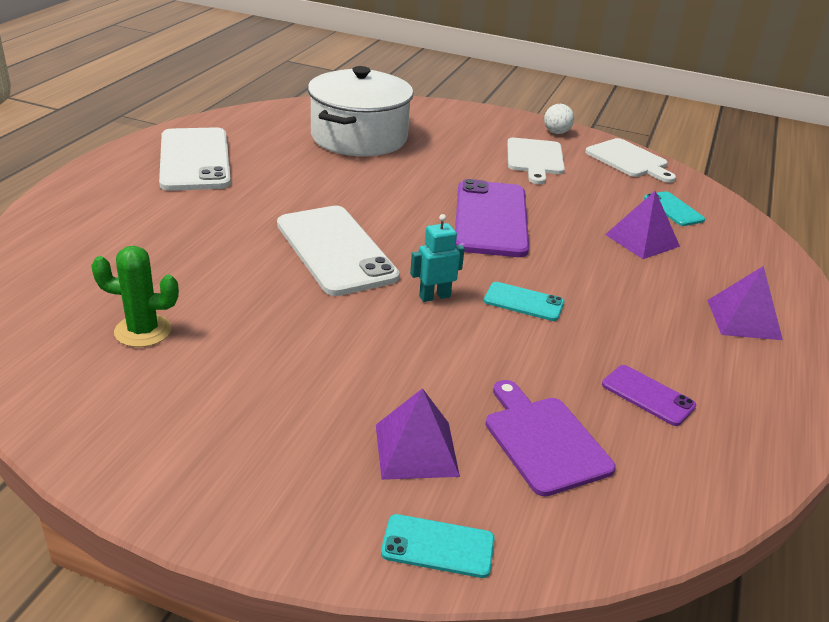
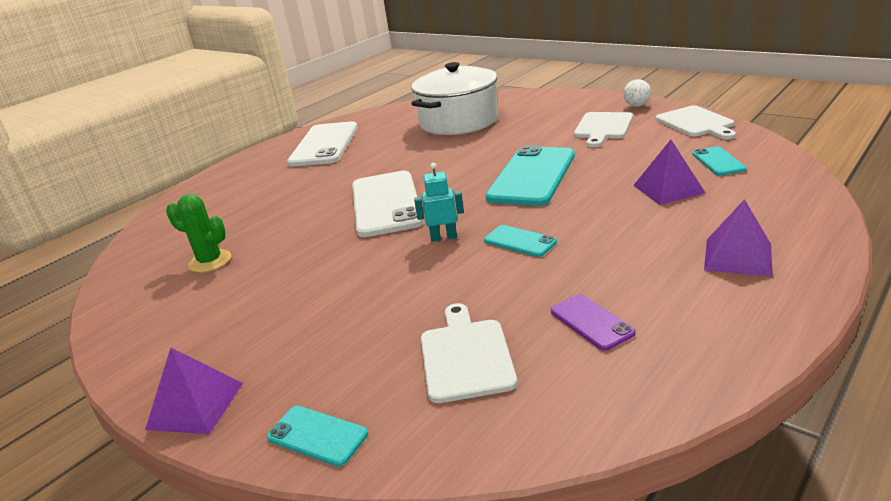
camera: 25 degrees right, 5 degrees down
purple pyramid [376,388,460,480] -> purple pyramid moved to [145,347,243,434]
purple phone [455,179,529,257] -> turquoise phone [485,145,575,206]
purple cutting board [485,380,616,496] -> white cutting board [421,303,517,403]

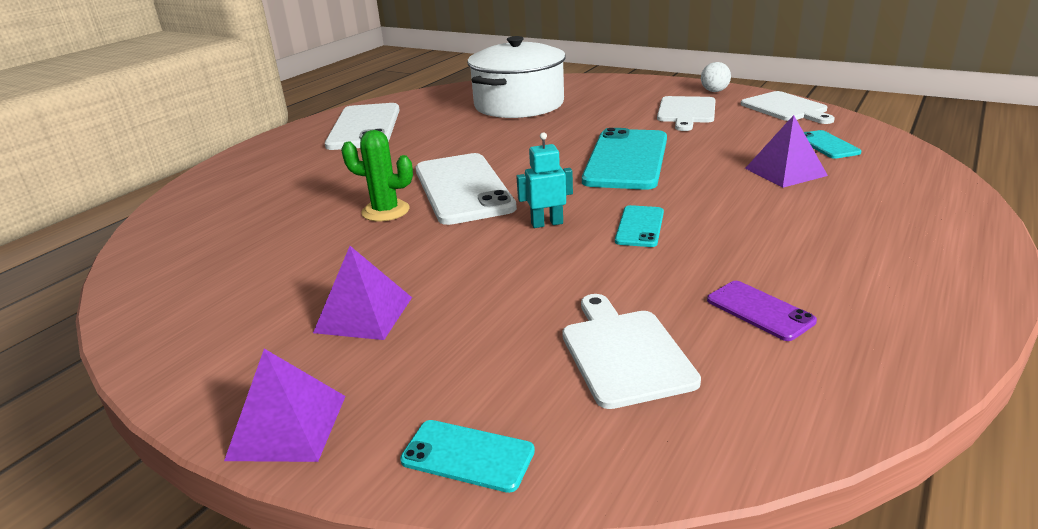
camera: 10 degrees left, 0 degrees up
green cactus [166,194,231,273] -> green cactus moved to [341,130,413,221]
turquoise phone [484,225,557,257] -> turquoise phone turned 75 degrees clockwise [615,205,664,247]
purple pyramid [704,199,773,276] -> purple pyramid moved to [313,246,412,340]

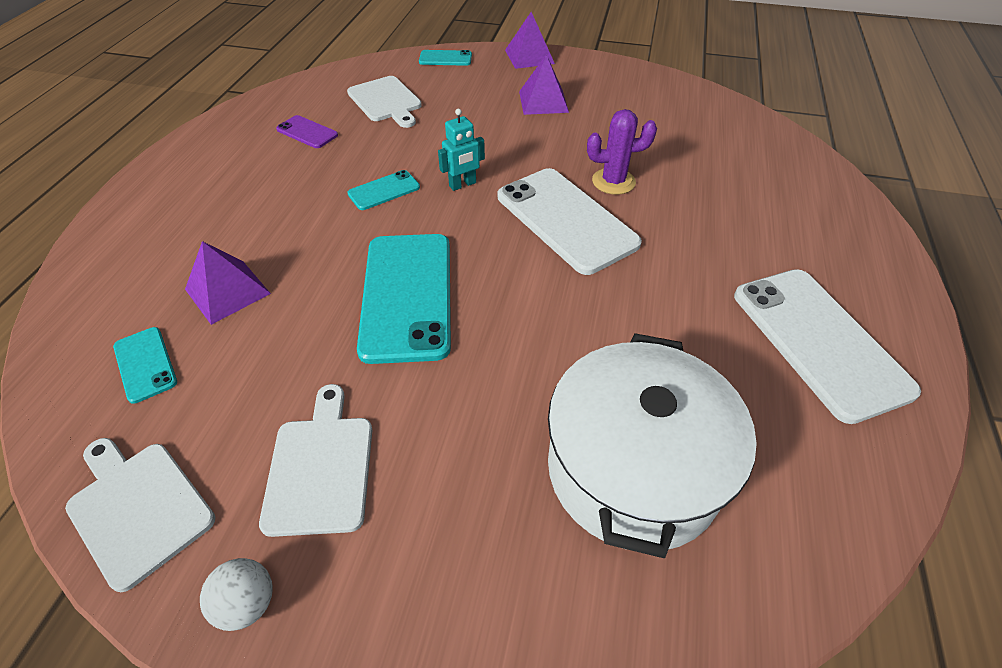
camera: 160 degrees right, 20 degrees up
green cactus [341,130,413,221] -> purple cactus [587,109,657,195]
turquoise phone [615,205,664,247] -> turquoise phone turned 60 degrees clockwise [347,170,420,210]

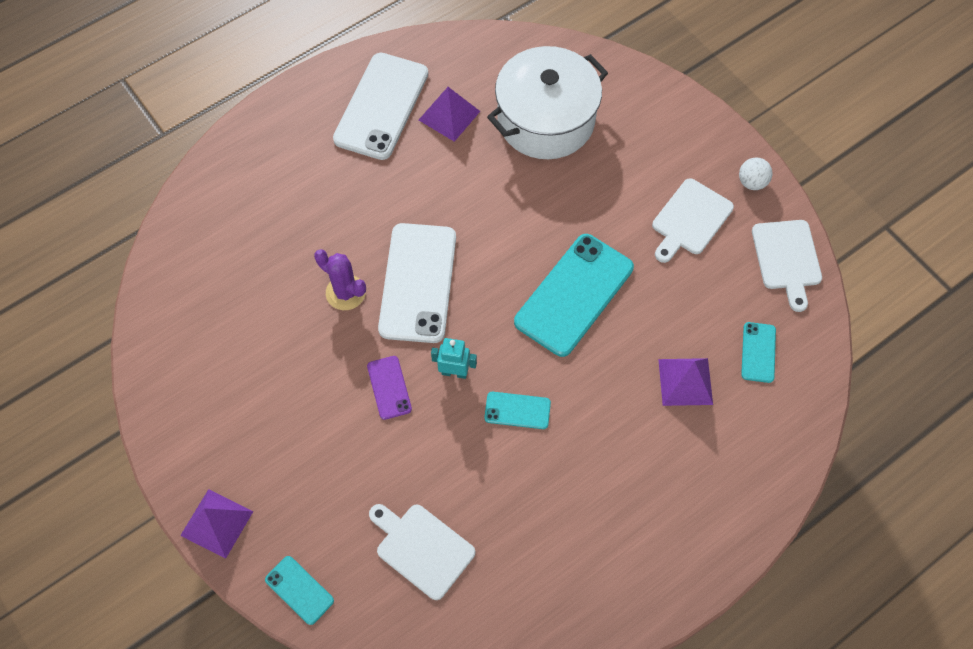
camera: 140 degrees left, 15 degrees up
purple phone [276,115,338,148] -> purple phone moved to [367,356,412,420]
white cutting board [347,76,422,128] -> white cutting board turned 60 degrees counterclockwise [369,504,475,600]
purple pyramid [519,55,569,115] -> purple pyramid moved to [419,87,480,142]

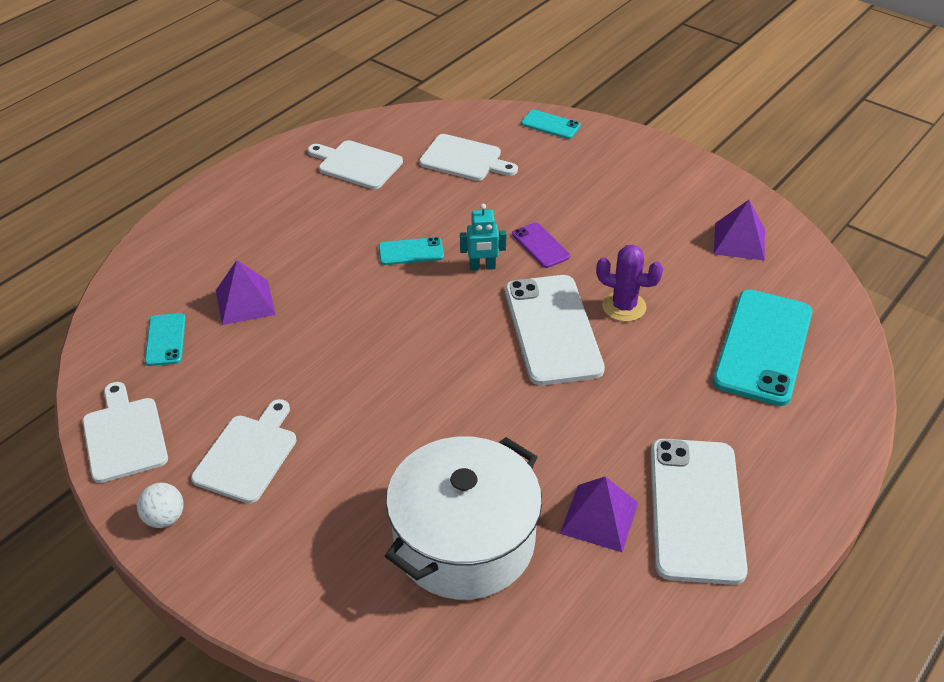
camera: 165 degrees right, 20 degrees down
purple pyramid [180,489,254,559] -> purple pyramid moved to [714,200,765,261]
turquoise phone [514,234,634,357] -> turquoise phone moved to [713,289,812,406]
none -> white cutting board [308,140,403,189]

